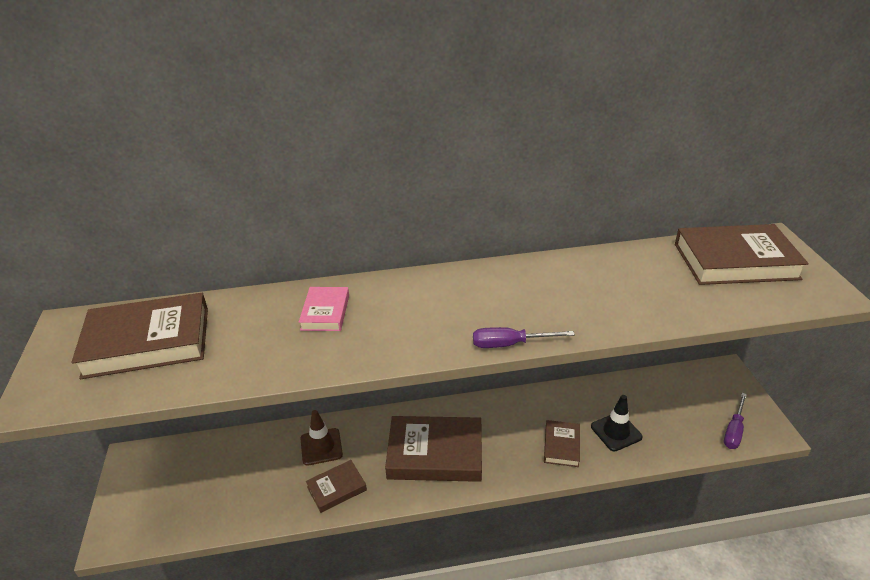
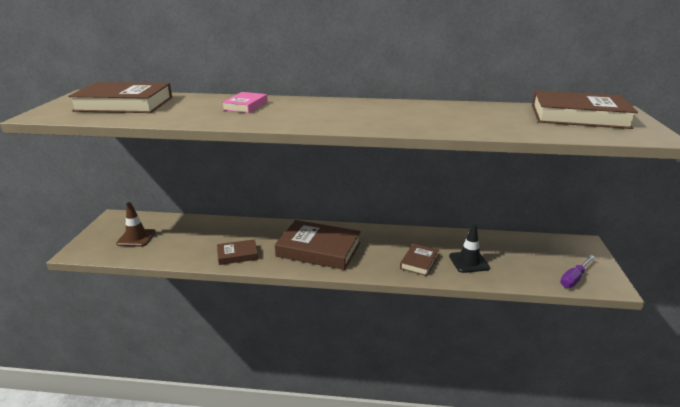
camera: 15 degrees right, 10 degrees down
brown traffic cone [300,410,343,466] -> brown traffic cone moved to [116,202,156,246]
purple screwdriver [473,327,575,348] -> none

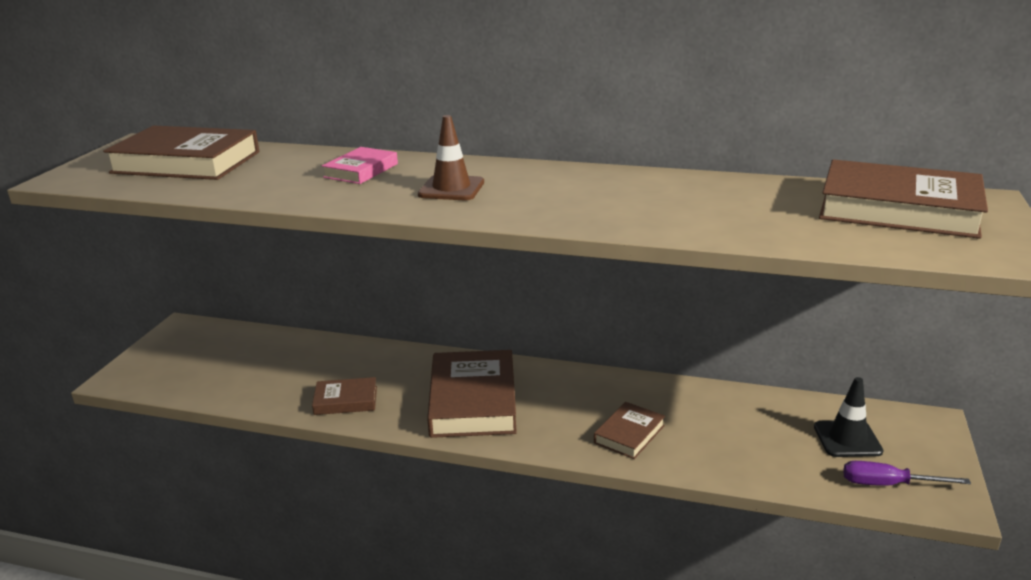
camera: 10 degrees right, 0 degrees up
brown traffic cone [116,202,156,246] -> brown traffic cone moved to [418,115,484,200]
brown book [275,220,361,270] -> brown book turned 60 degrees clockwise [427,350,517,438]
black traffic cone [449,224,490,273] -> black traffic cone moved to [814,377,884,457]
purple screwdriver [560,255,595,288] -> purple screwdriver turned 45 degrees clockwise [843,461,971,486]

